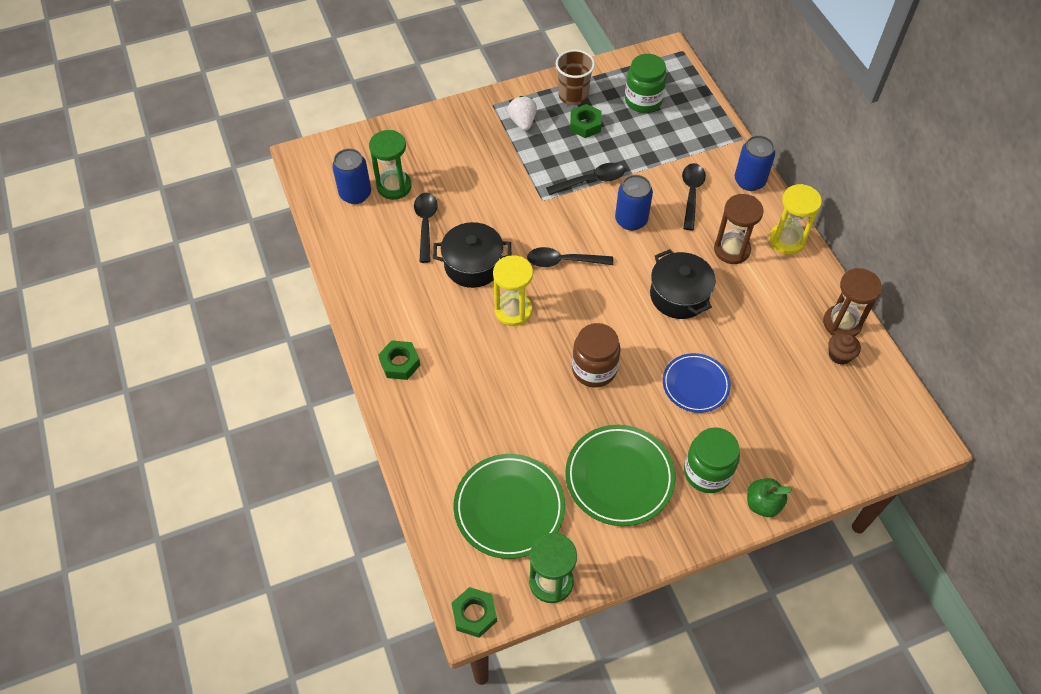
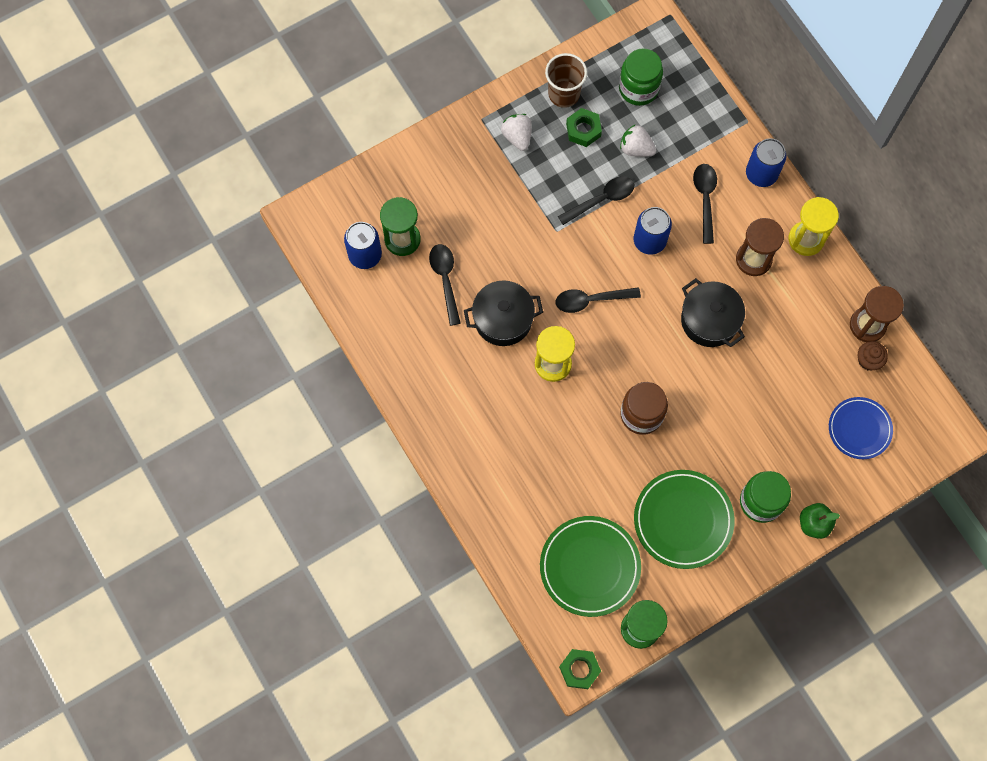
camera: 10 degrees left, 15 degrees up
green nut [378,340,420,380] -> none
blue plate [663,353,731,413] -> blue plate moved to [829,397,893,459]
none -> white strawberry [620,124,656,157]

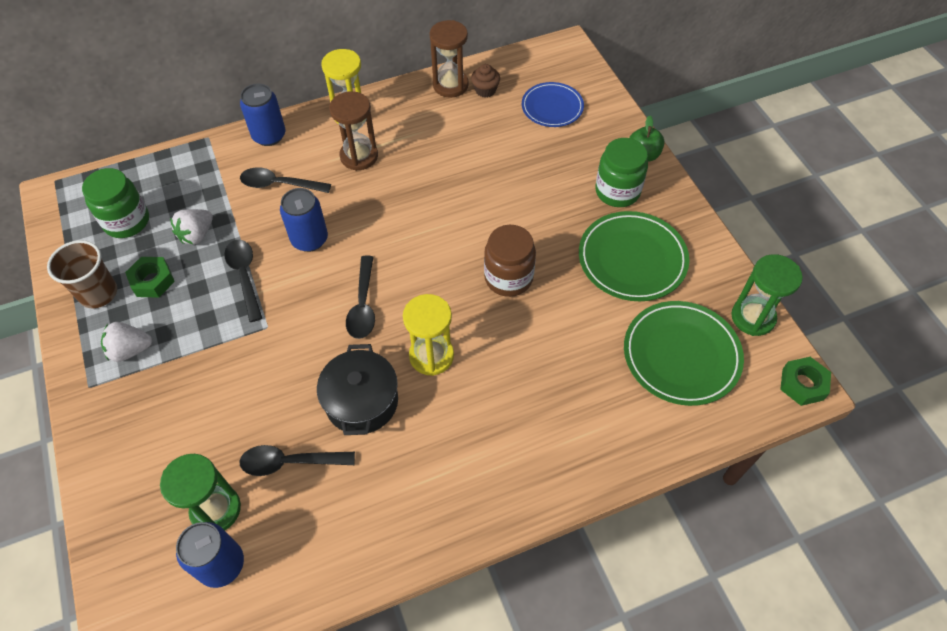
camera: 80 degrees left, 15 degrees down
black pot [681,278,745,347] -> none

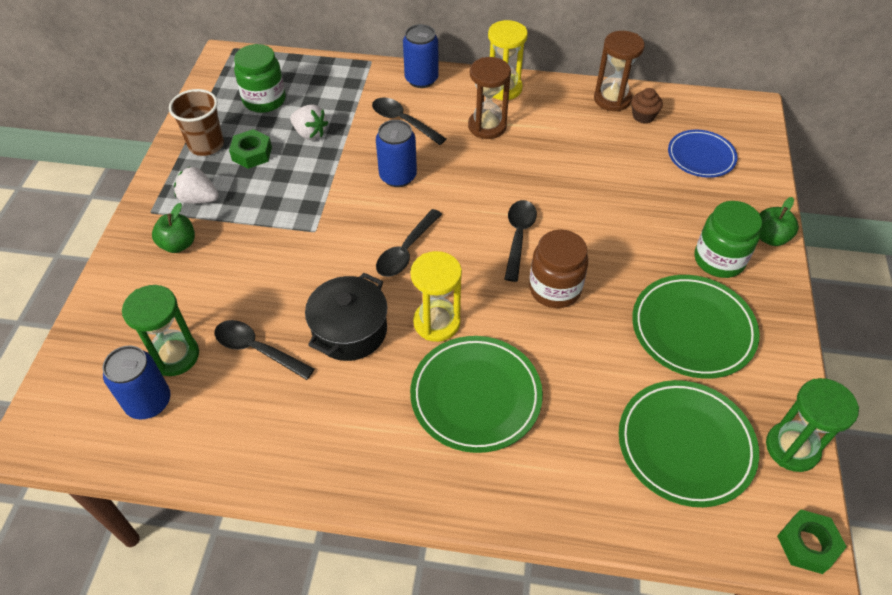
camera: 30 degrees right, 5 degrees down
white strawberry [170,209,213,245] -> white strawberry turned 120 degrees counterclockwise [290,104,328,140]
black spoon [224,240,262,322] -> black spoon moved to [504,200,537,282]
none -> green apple [152,203,195,253]
none -> green plate [410,336,543,453]

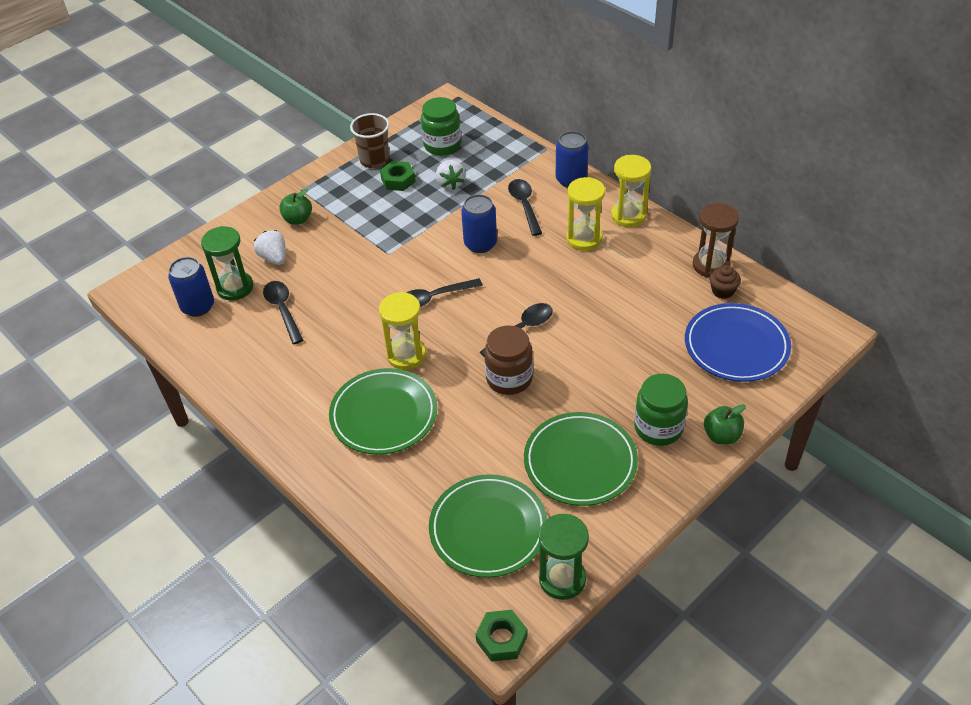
camera: 40 degrees right, 5 degrees down
white strawberry [174,167,219,204] -> white strawberry moved to [254,230,286,265]
black pot [305,273,388,361] -> none
brown hourglass [468,57,511,139] -> yellow hourglass [566,177,605,251]
blue plate [668,130,738,178] -> blue plate [685,303,791,382], size x1.53

